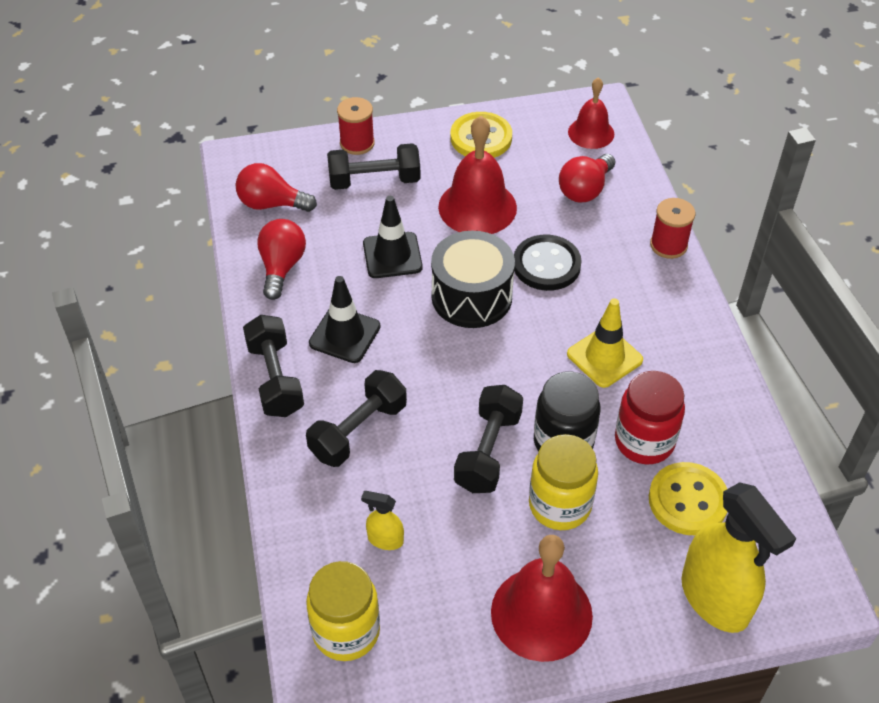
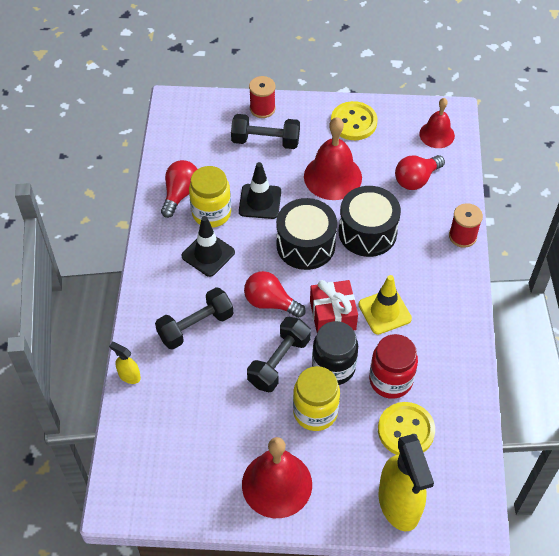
camera: 15 degrees right, 5 degrees up
red light bulb [236,163,317,212] -> red light bulb moved to [244,271,306,318]
black dumbbell [243,315,304,417] -> none
yellow jar [306,561,380,661] -> yellow jar moved to [189,166,231,228]
yellow spray bottle [361,491,404,550] -> yellow spray bottle moved to [109,342,141,384]
black button [514,235,582,291] -> black drum [339,186,401,257]
none -> red gift [310,280,358,332]

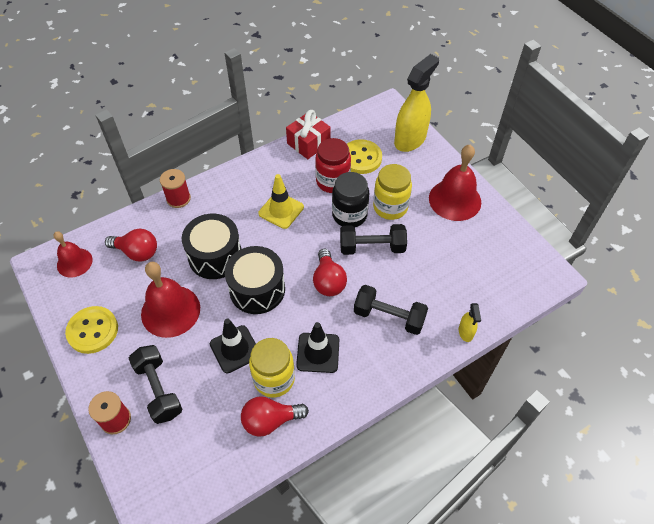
camera: 125 degrees left, 0 degrees up
red gift [310,280,358,332] -> red gift moved to [286,110,331,159]

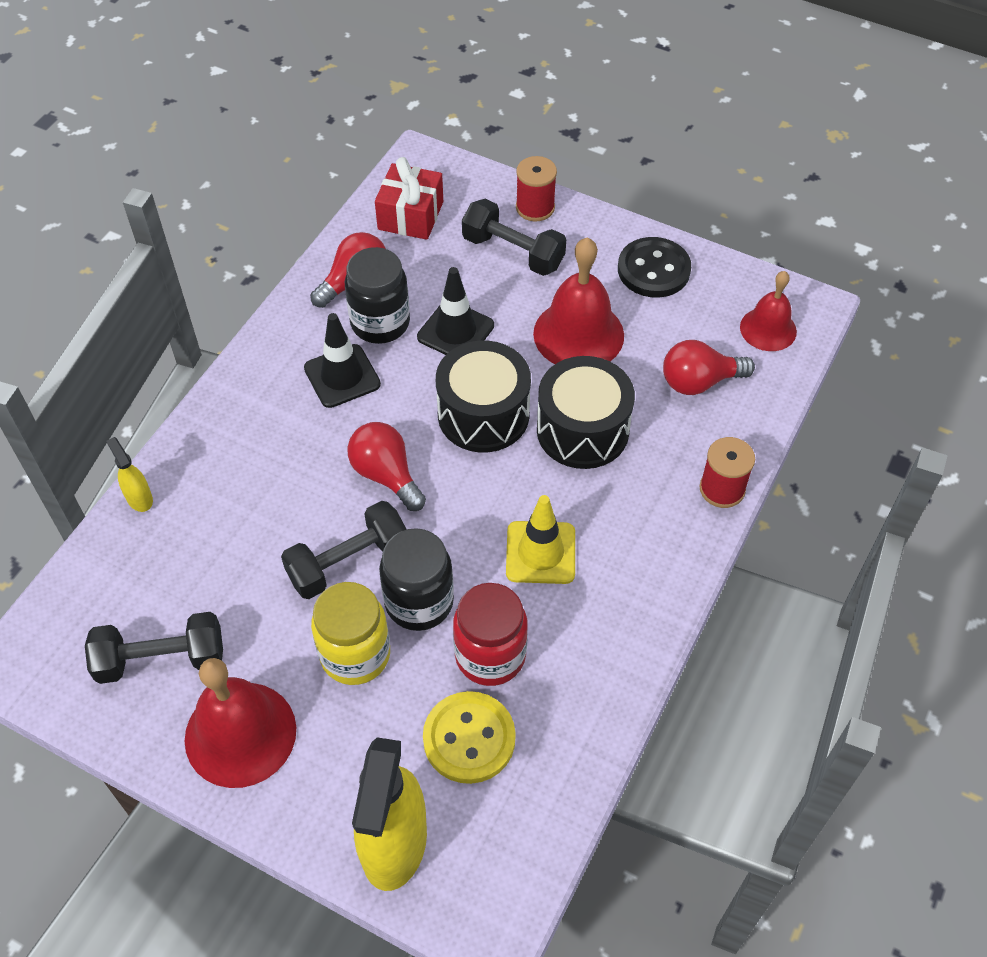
camera: 150 degrees right, 0 degrees up
yellow button [65,306,118,354] -> black button [618,237,691,298]
yellow jar [249,338,295,397] -> black jar [345,247,410,344]
red gift [286,110,331,159] -> red gift moved to [375,157,443,240]
black dumbbell [354,285,428,335] -> black dumbbell moved to [85,612,223,684]

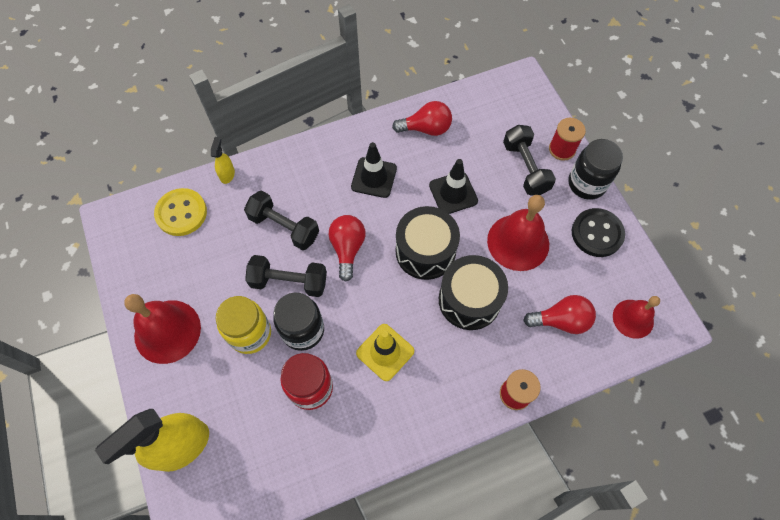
camera: 40 degrees right, 10 degrees up
black dumbbell [85,612,223,684] -> black dumbbell moved to [244,191,319,250]
black jar [345,247,410,344] -> black jar moved to [568,139,623,200]
red gift [375,157,443,240] -> none
yellow button [423,691,516,784] -> yellow button moved to [154,188,207,236]
red light bulb [663,340,755,395] -> red light bulb turned 150 degrees clockwise [523,295,596,334]

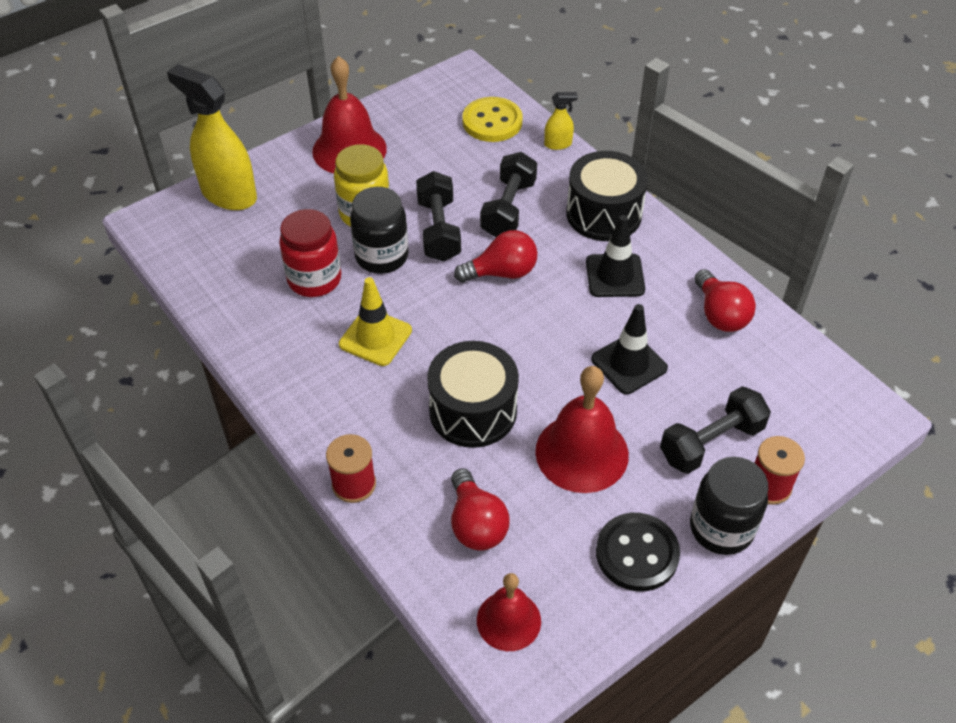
camera: 75 degrees right, 15 degrees down
black drum [395,206,460,280] -> black drum moved to [566,151,648,241]

